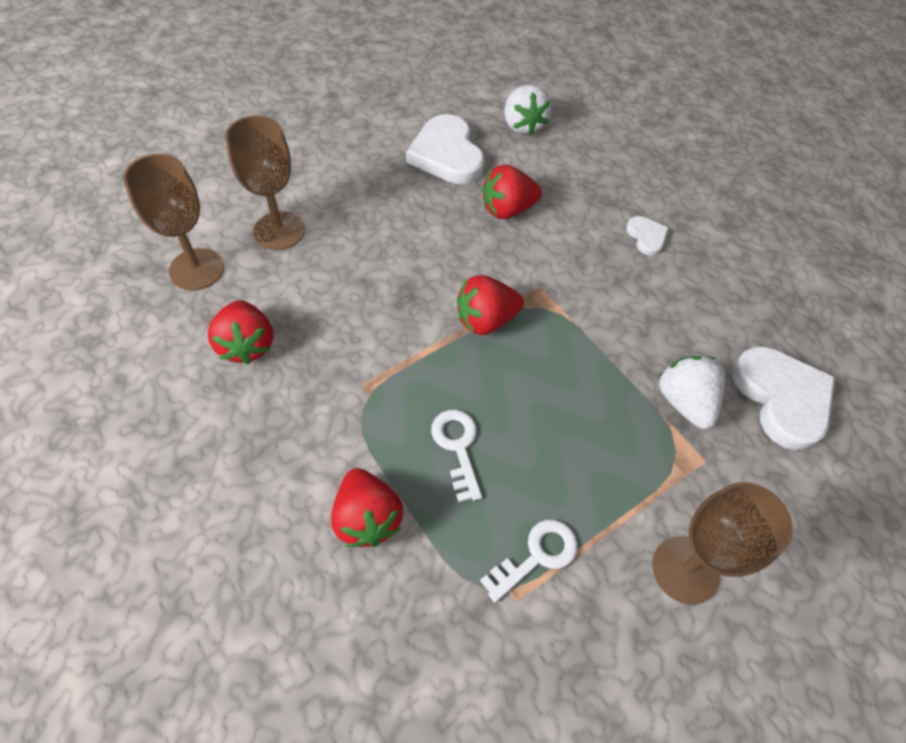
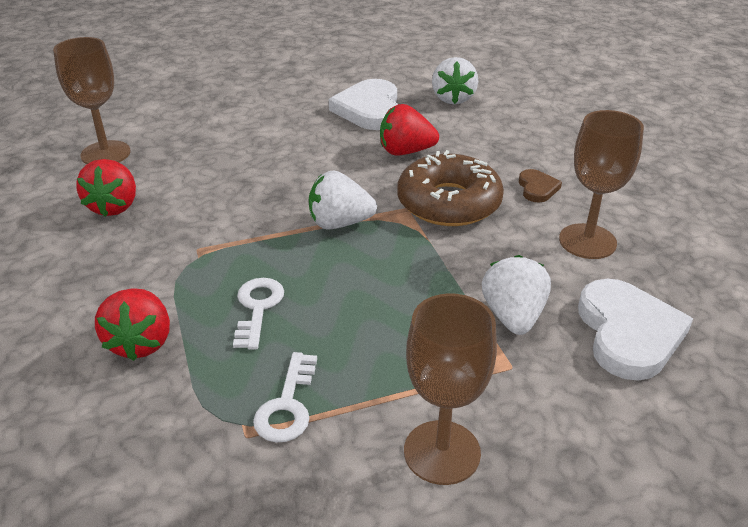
camera: 20 degrees right, 20 degrees down
brown goblet [225,116,305,250] -> brown goblet moved to [559,110,644,259]
red strawberry [457,275,524,335] -> white strawberry [309,170,377,230]
white key [480,520,578,602] -> white key turned 120 degrees clockwise [253,352,317,443]
white heart [626,216,669,256] -> brown heart [519,169,562,203]
none -> brown donut [397,150,504,226]

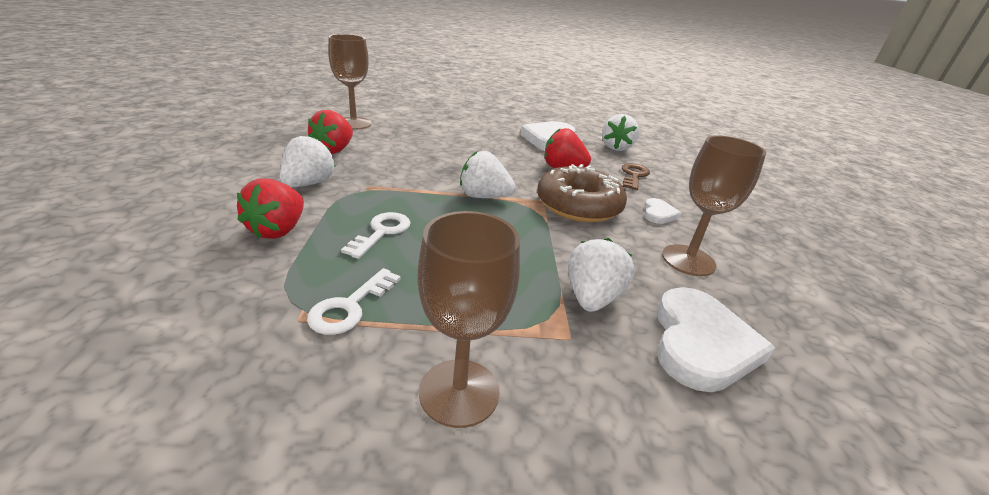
camera: 15 degrees right, 5 degrees down
brown heart [519,169,562,203] -> white heart [644,198,682,224]
none -> white strawberry [280,135,336,187]
none -> brown key [622,163,650,190]

